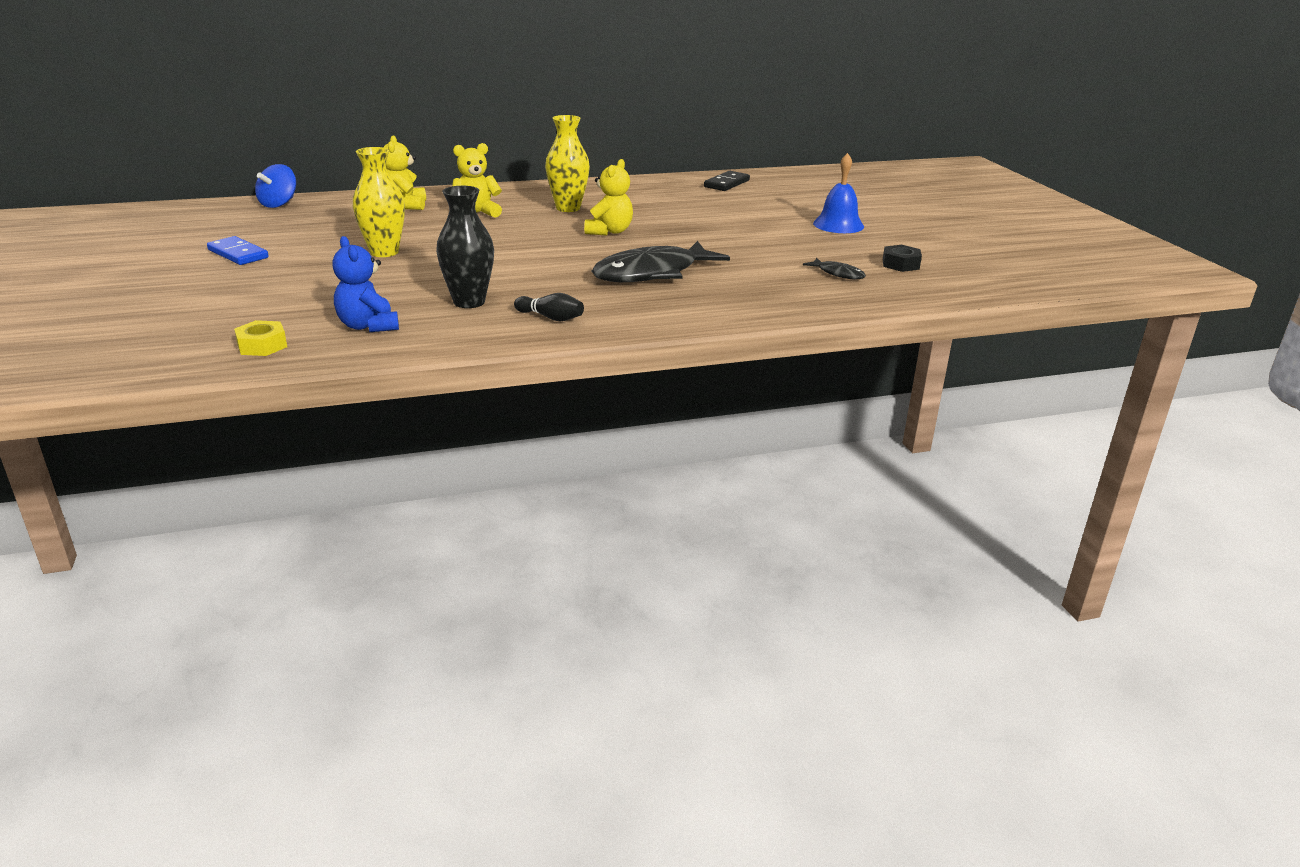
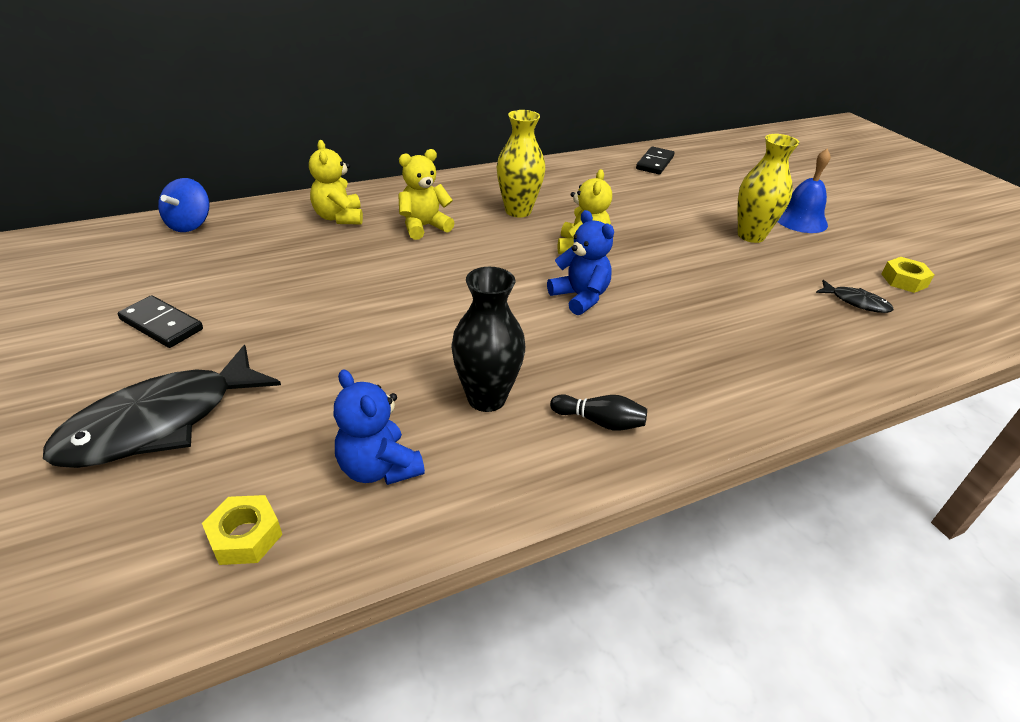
camera: 10 degrees left, 10 degrees up
blue domino [207,236,269,265] -> black domino [118,295,203,348]
yellow vase [353,147,405,257] -> yellow vase moved to [737,134,799,243]
black fish [592,241,730,282] -> black fish moved to [43,345,281,468]
black nut [883,245,922,272] -> yellow nut [881,257,935,293]
none -> blue teddy bear [547,210,614,315]

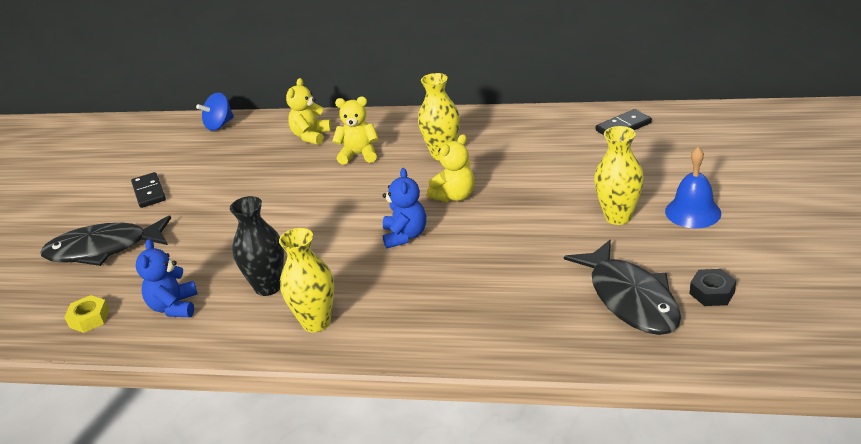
camera: 40 degrees right, 5 degrees down
black bowling pin [550,394,647,431] -> yellow vase [279,228,334,333]
black fish [816,280,894,313] -> black fish [564,240,681,335], size x2.22
yellow nut [881,257,935,293] -> black nut [690,269,736,306]

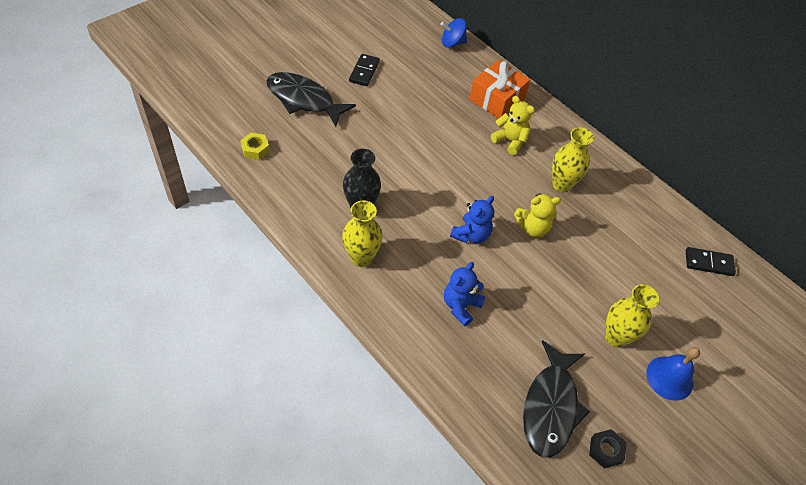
camera: 30 degrees right, 20 degrees up
blue teddy bear [136,239,197,317] -> blue teddy bear moved to [444,262,485,326]
yellow teddy bear [286,78,331,145] -> orange gift [469,60,531,119]

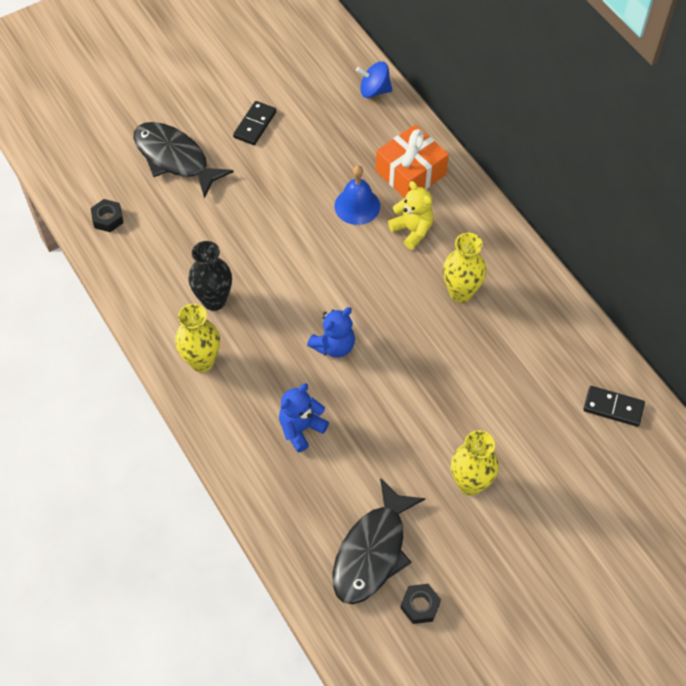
camera: 15 degrees right, 5 degrees up
yellow nut [240,133,270,160] -> black nut [91,199,123,232]
yellow teddy bear [514,193,561,237] -> none
blue bell [646,347,700,401] -> blue bell moved to [335,165,380,225]

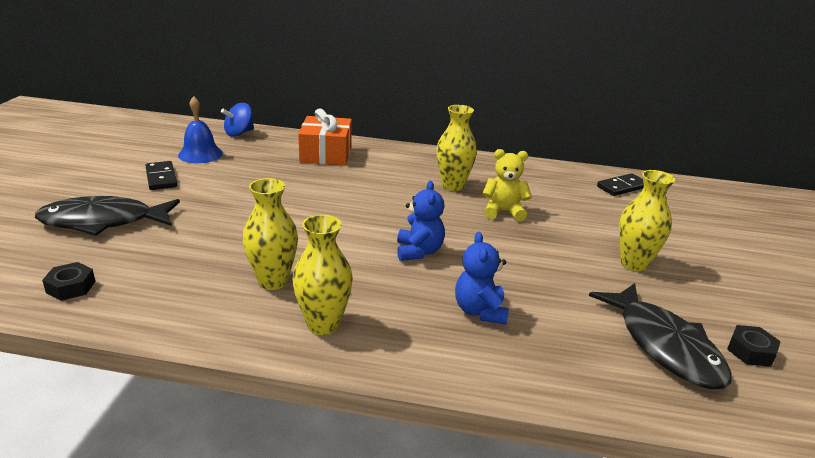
camera: 50 degrees left, 30 degrees down
black vase [189,241,232,311] -> yellow vase [242,178,298,290]
blue bell [335,165,380,225] -> blue bell moved to [178,96,223,163]
yellow teddy bear [388,181,434,249] -> yellow teddy bear moved to [482,149,532,221]

